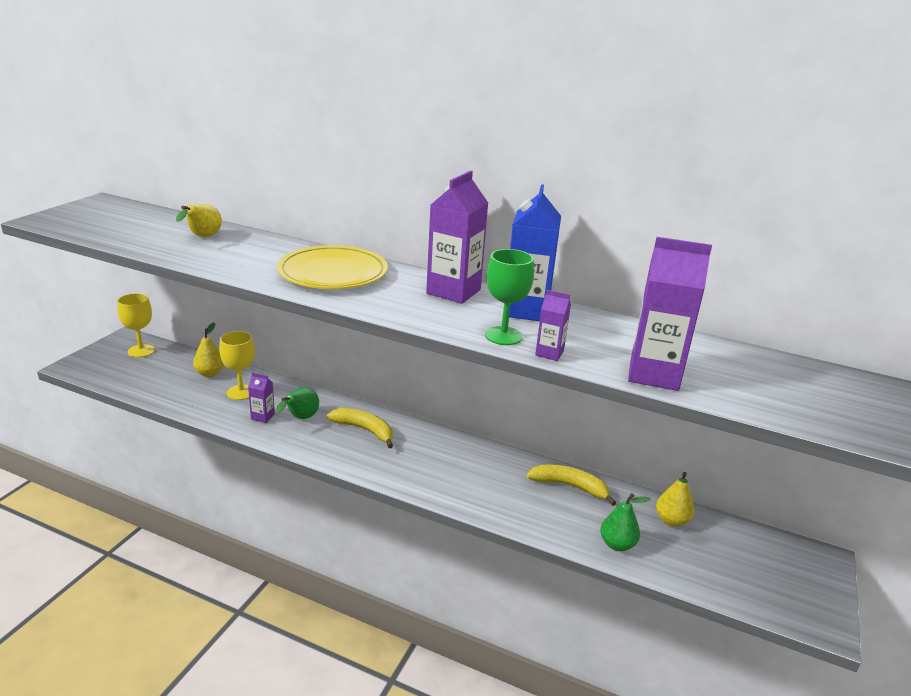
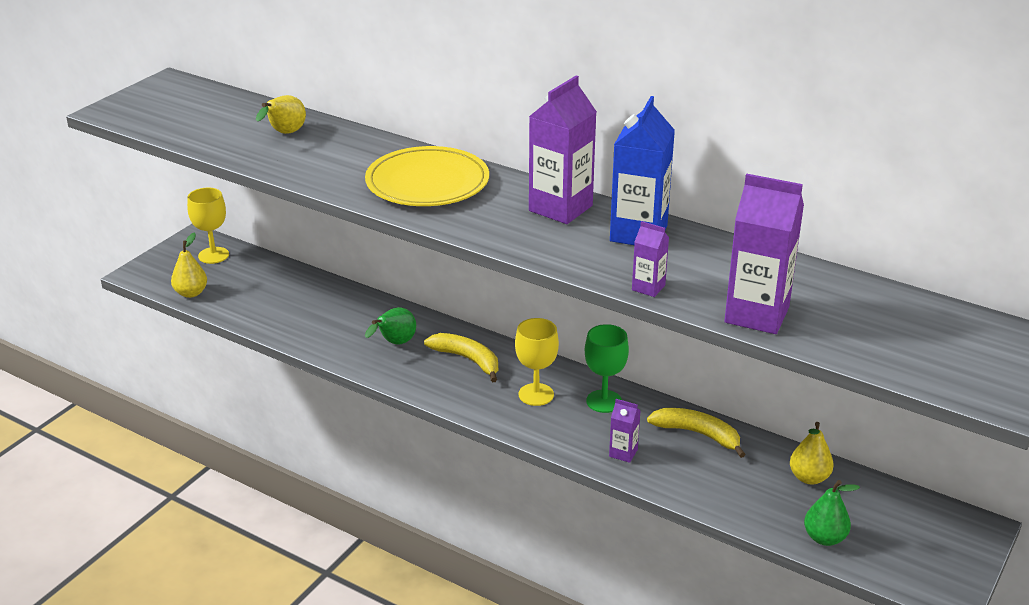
camera: 10 degrees right, 5 degrees up
yellow pear [193,322,224,377] -> yellow pear moved to [171,232,207,298]
yellow goblet [219,331,255,400] -> yellow goblet moved to [515,318,559,406]
purple carton [248,373,275,423] -> purple carton moved to [609,399,641,463]
green goblet [485,249,534,345] -> green goblet moved to [585,324,629,413]
green pear [600,493,651,551] -> green pear moved to [804,480,860,546]

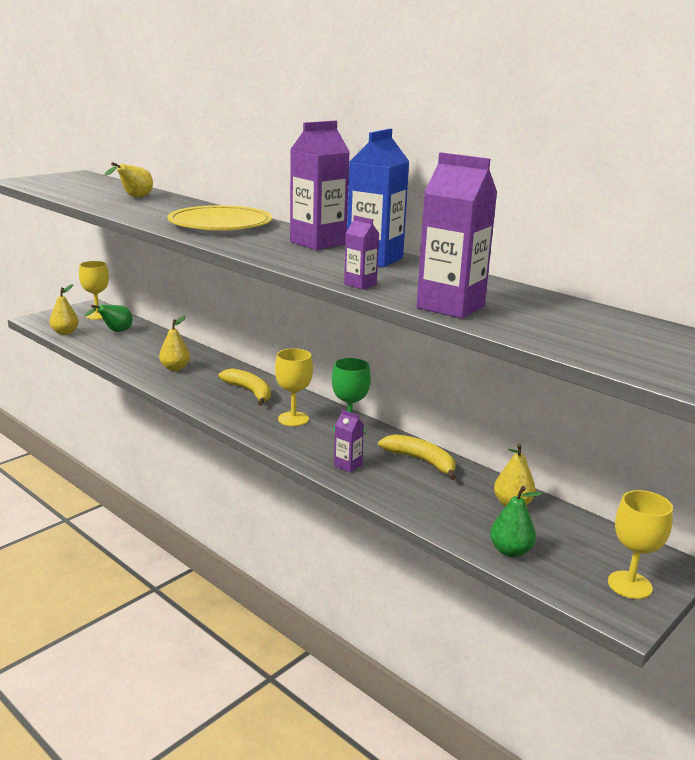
camera: 10 degrees right, 10 degrees down
green pear [365,307,416,345] -> green pear moved to [85,305,132,332]
none -> yellow pear [159,315,190,371]
none -> yellow goblet [608,490,673,599]

